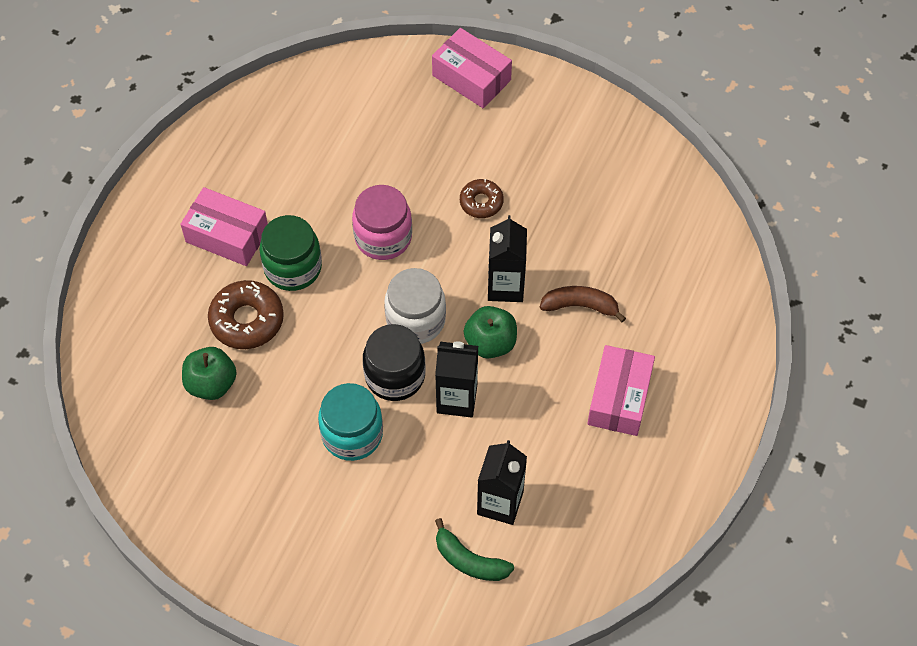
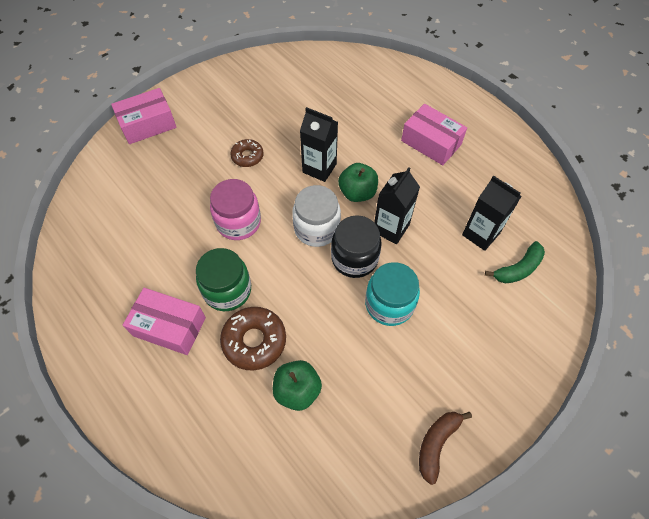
camera: 65 degrees left, 0 degrees up
pink box [180,187,268,266] -> pink box turned 60 degrees clockwise [123,288,206,355]
brown banana [540,286,626,322] -> brown banana moved to [419,412,472,485]

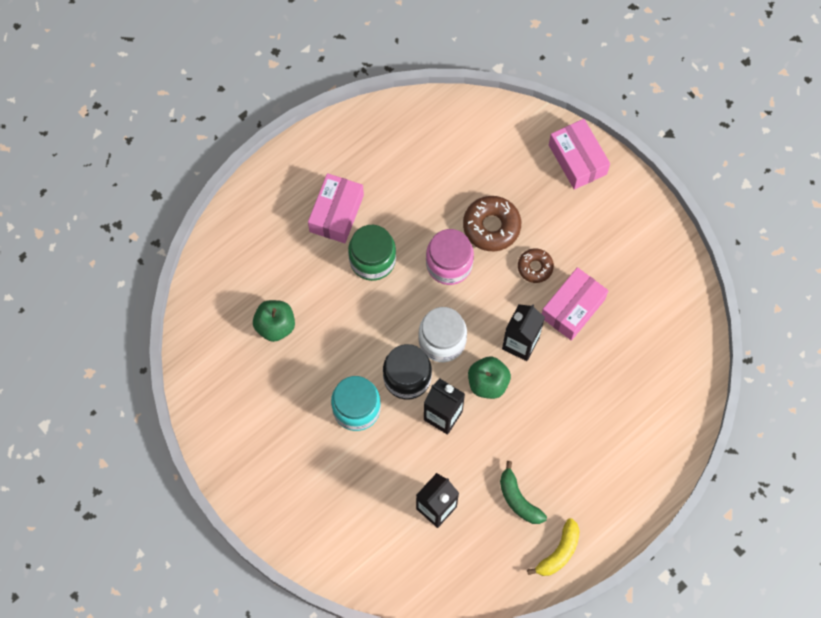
camera: 90 degrees right, 10 degrees up
brown donut [220,307,286,371] -> brown donut moved to [463,196,521,251]
pink box [401,104,467,165] -> pink box moved to [542,267,608,341]
brown banana [419,412,472,485] -> none
green banana [485,241,545,284] -> green banana moved to [500,461,547,524]
none -> yellow banana [527,518,580,576]

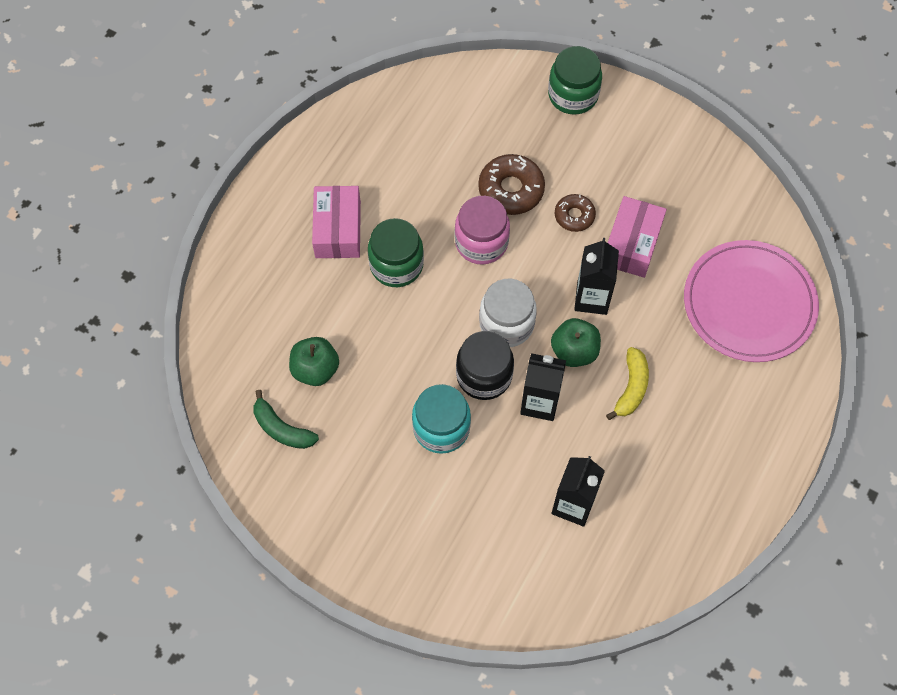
camera: 20 degrees left, 5 degrees down
green banana [500,461,547,524] -> green banana moved to [254,390,319,449]
yellow banana [527,518,580,576] -> yellow banana moved to [606,347,649,420]
pink box [549,119,610,190] -> green jar [548,46,602,115]
none -> pink plate [684,240,819,362]

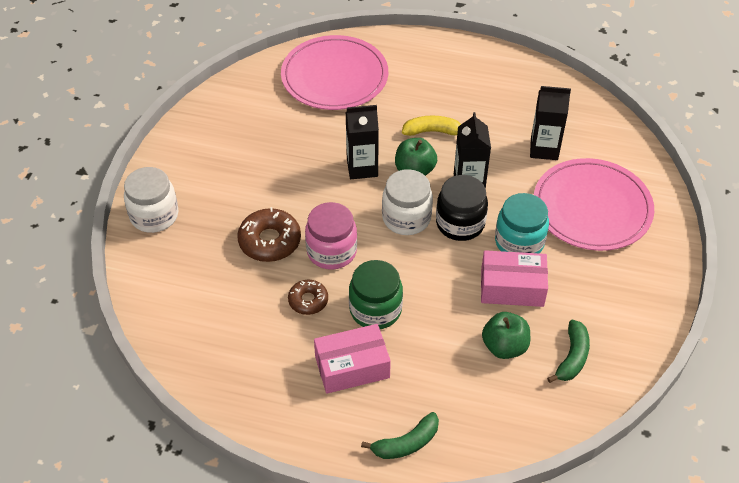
camera: 105 degrees left, 15 degrees down
green jar [548,46,602,115] -> white jar [124,167,178,233]
brown donut [555,194,596,232] -> brown donut moved to [288,280,328,315]
pink box [608,196,667,278] -> pink box moved to [481,250,548,307]
none -> green banana [361,412,439,459]
none -> pink plate [534,158,654,251]

